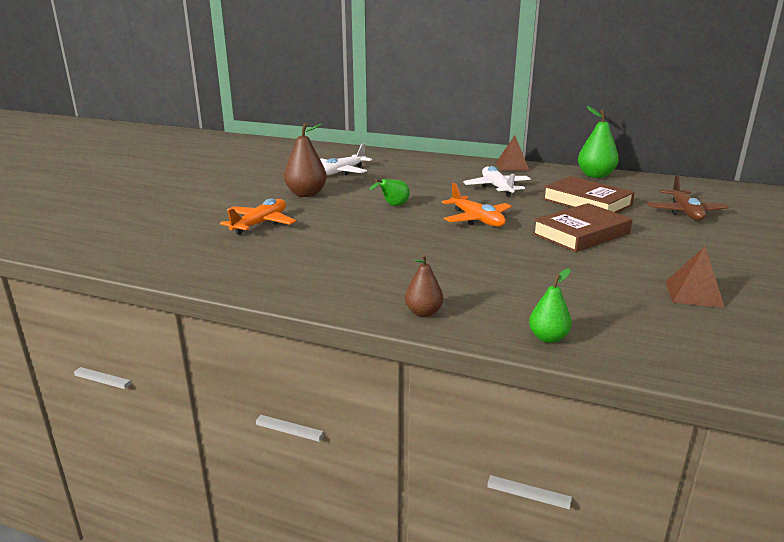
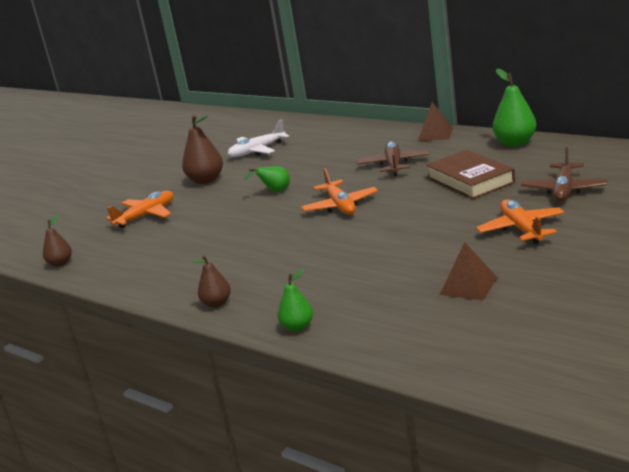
camera: 20 degrees right, 0 degrees up
white plane [463,166,531,197] -> brown plane [357,141,430,176]
brown book [532,203,633,252] -> none
none -> brown pear [43,214,72,267]
none -> orange plane [476,199,564,244]

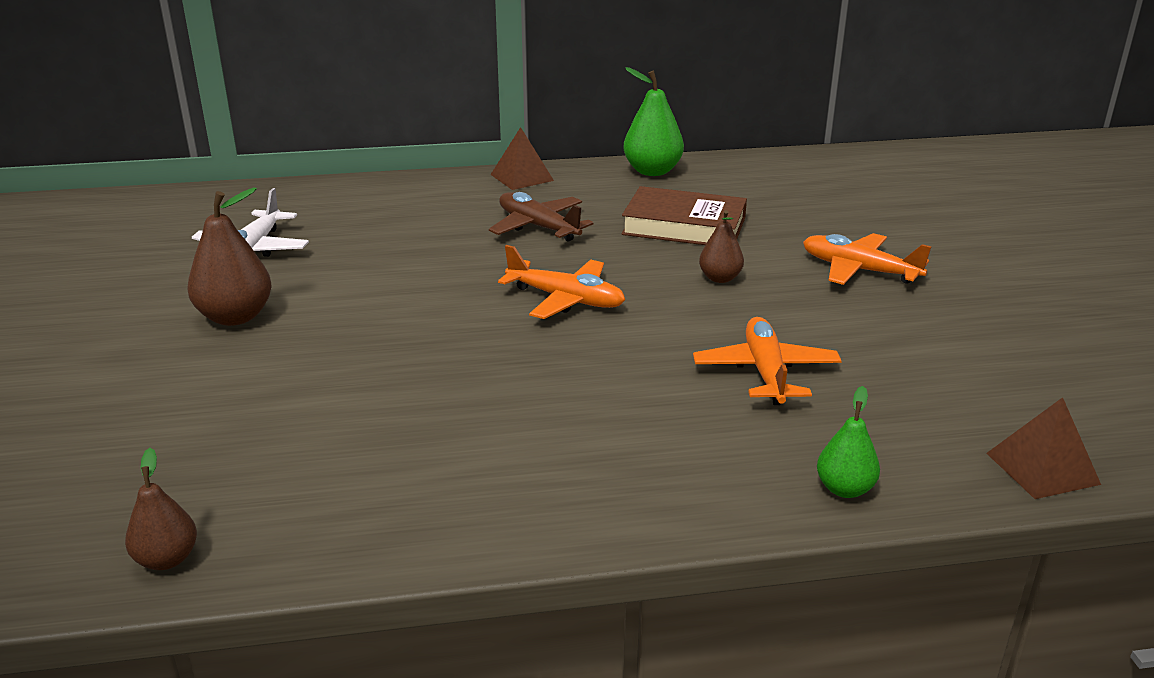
camera: 50 degrees left, 5 degrees up
orange plane [106,191,174,228] -> orange plane moved to [693,317,842,405]
brown pear [192,255,231,308] -> brown pear moved to [699,210,744,283]
green pear [244,166,290,192] -> none
brown pyramid [440,242,498,300] -> brown pyramid moved to [986,397,1101,499]
brown plane [521,147,608,202] -> none

